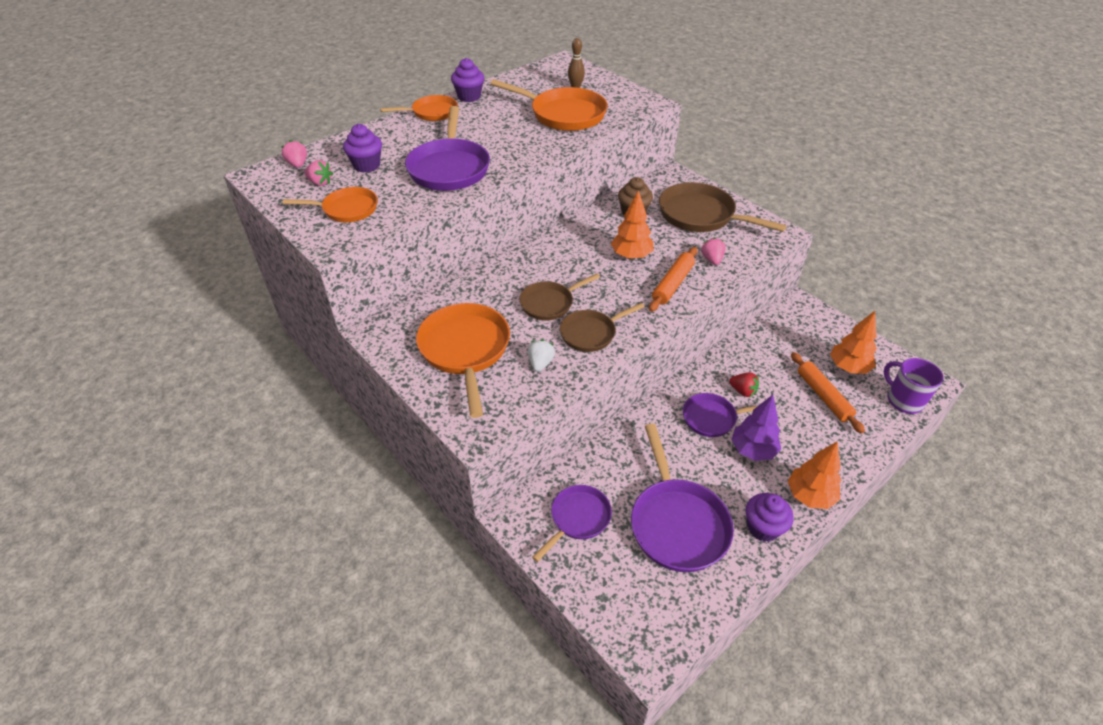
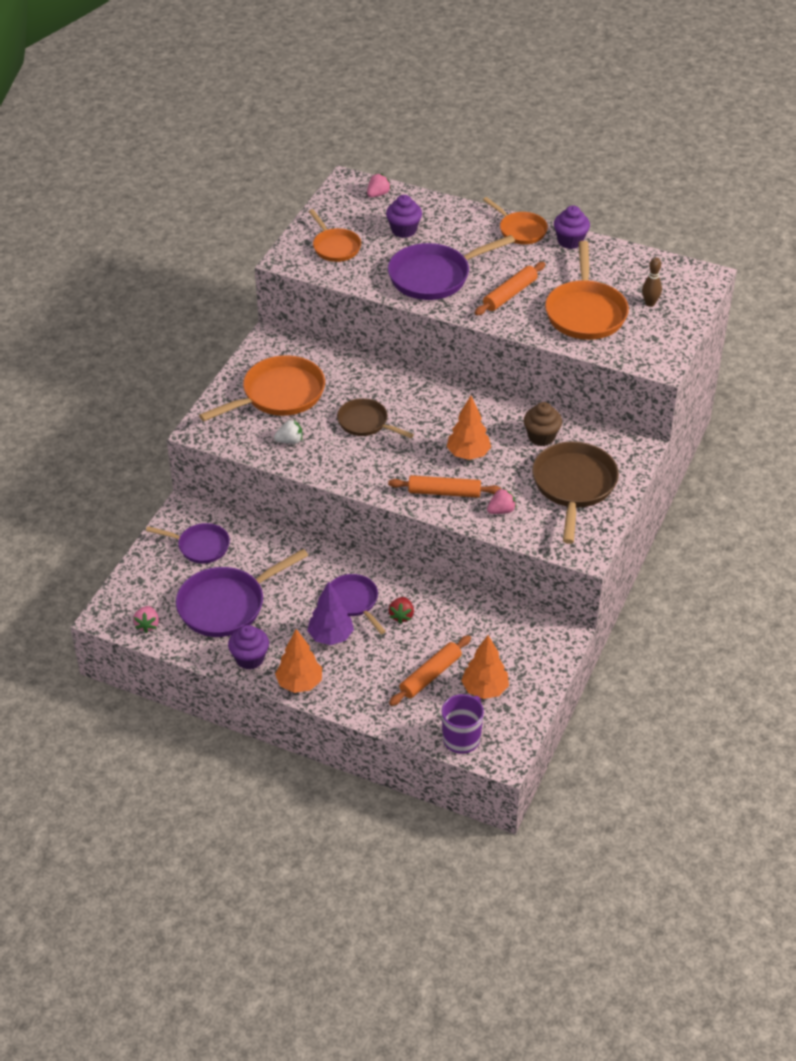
camera: 65 degrees right, 0 degrees up
pink strawberry [304,160,333,186] -> pink strawberry moved to [133,606,159,633]
brown pan [560,303,644,352] -> none
none -> orange rolling pin [475,262,545,315]

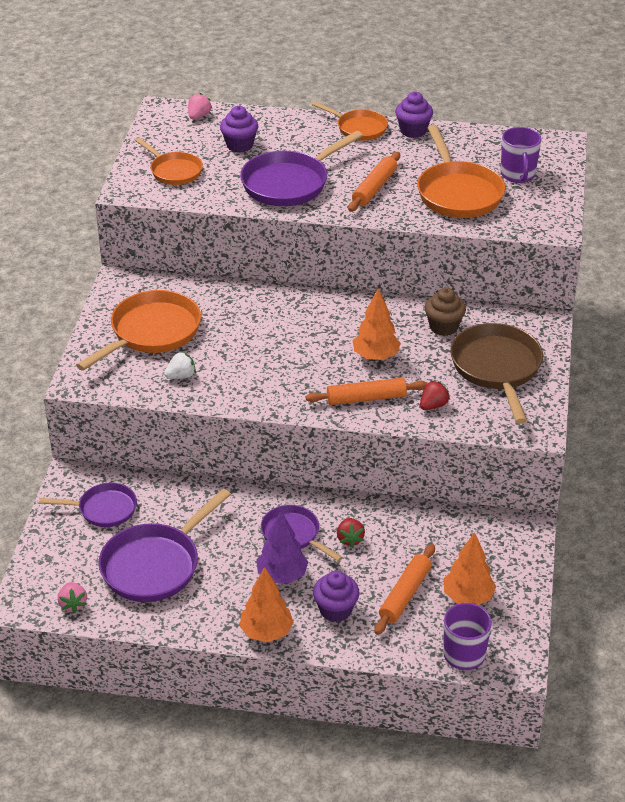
camera: 15 degrees left, 5 degrees down
purple cupcake [228,625,269,670] -> purple cupcake moved to [313,571,360,622]
brown pan [337,398,414,438] -> none
pink strawberry [487,488,517,514] -> red strawberry [420,381,450,410]
brown bowling pin [642,257,662,307] -> purple mug [501,127,541,183]

